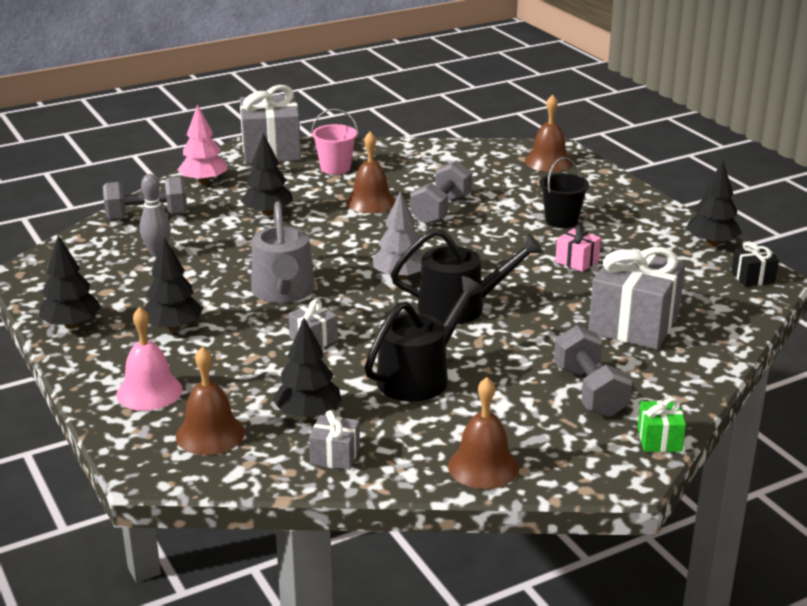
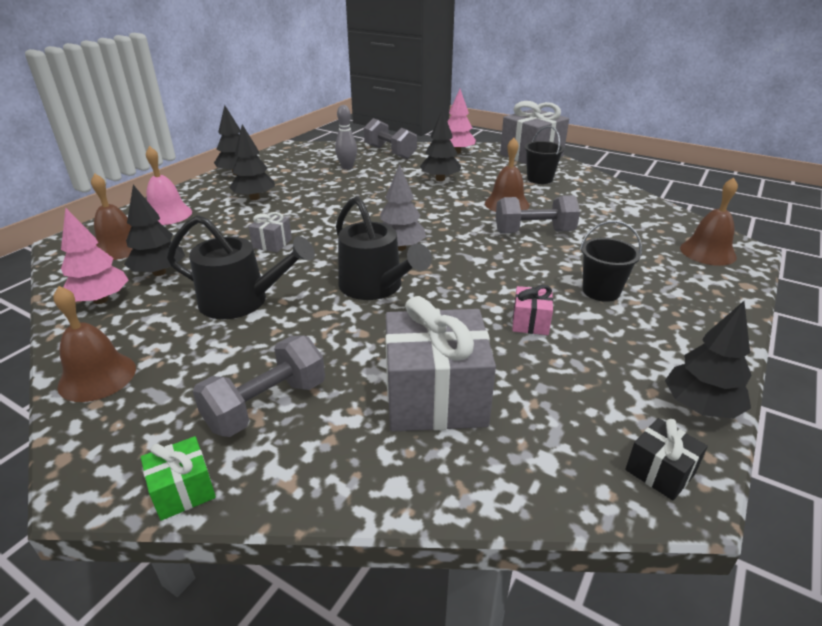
camera: 60 degrees right, 5 degrees up
grey watering can [251,201,315,303] -> none
grey gift [309,410,360,470] -> pink tree [61,207,128,304]
pink bucket [311,109,358,175] -> black bucket [524,126,564,184]

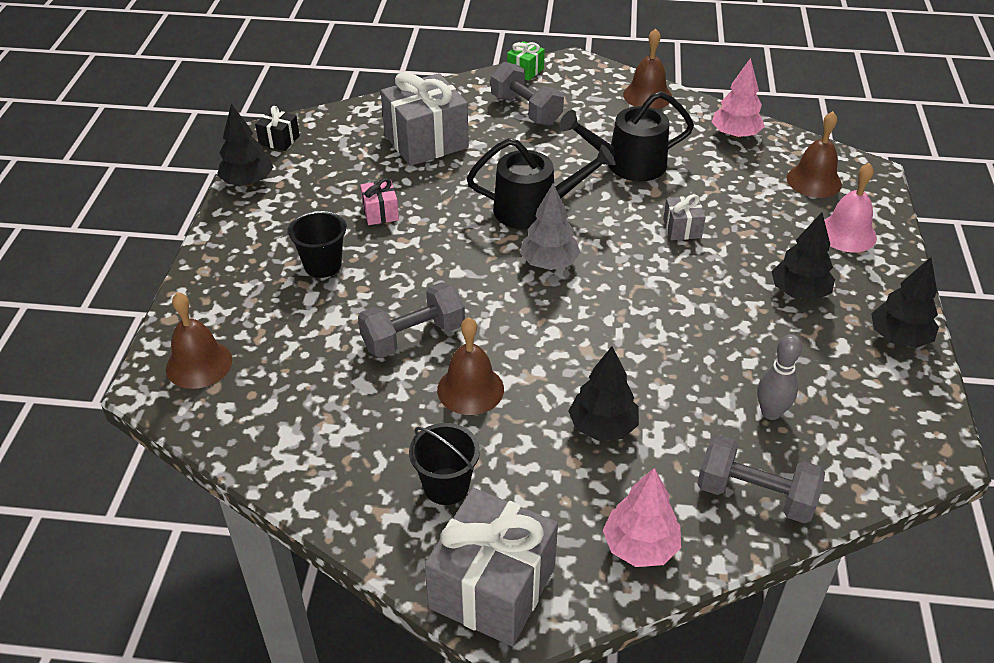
camera: 155 degrees right, 10 degrees up
black tree [124,185,185,276] -> none
grey dumbbell [193,335,325,437] -> grey dumbbell turned 60 degrees counterclockwise [491,62,564,126]
black watering can [336,196,432,300] -> black watering can turned 150 degrees clockwise [467,138,615,230]

